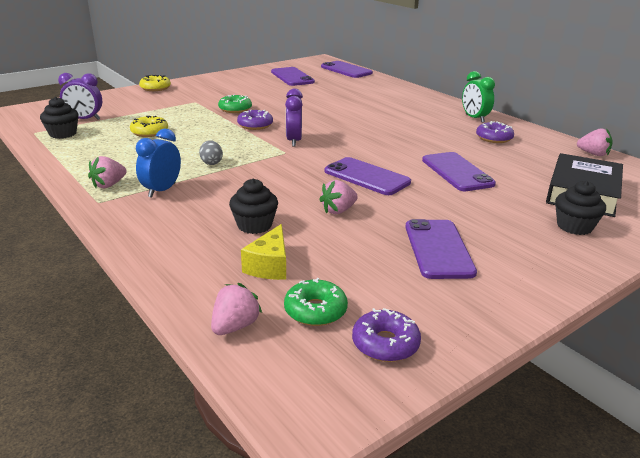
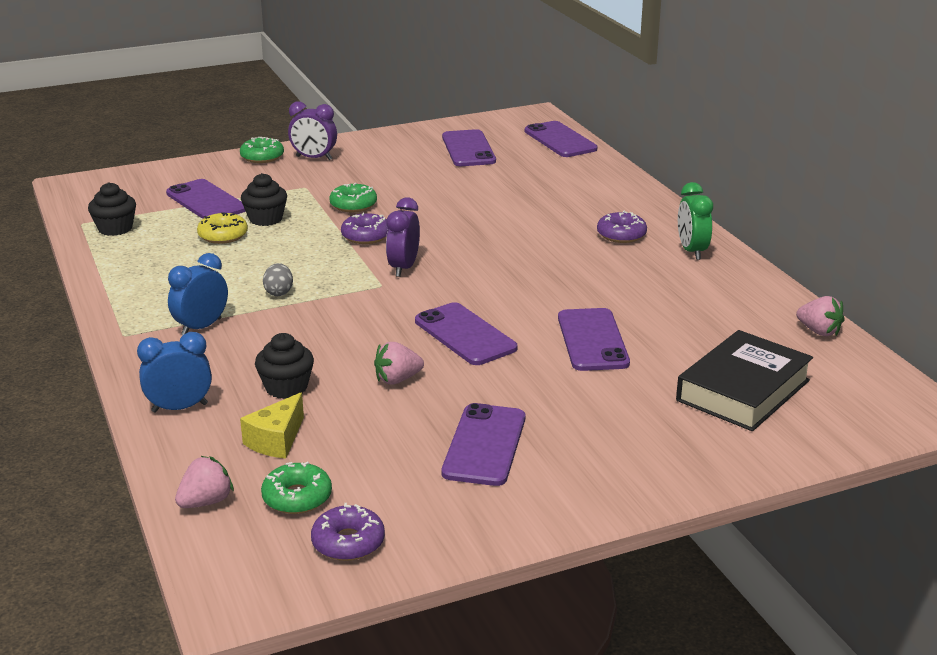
camera: 15 degrees right, 0 degrees up
purple clock [58,73,102,120] -> purple clock moved to [288,101,337,160]
pink strawberry [88,156,127,188] -> none
yellow donut [139,75,171,91] -> green donut [240,137,284,163]
purple donut [476,121,514,143] -> purple donut moved to [597,211,647,243]
black cupcake [555,181,606,235] -> black cupcake moved to [241,173,287,226]
none -> blue clock [137,332,212,413]
none -> purple phone [166,179,246,219]

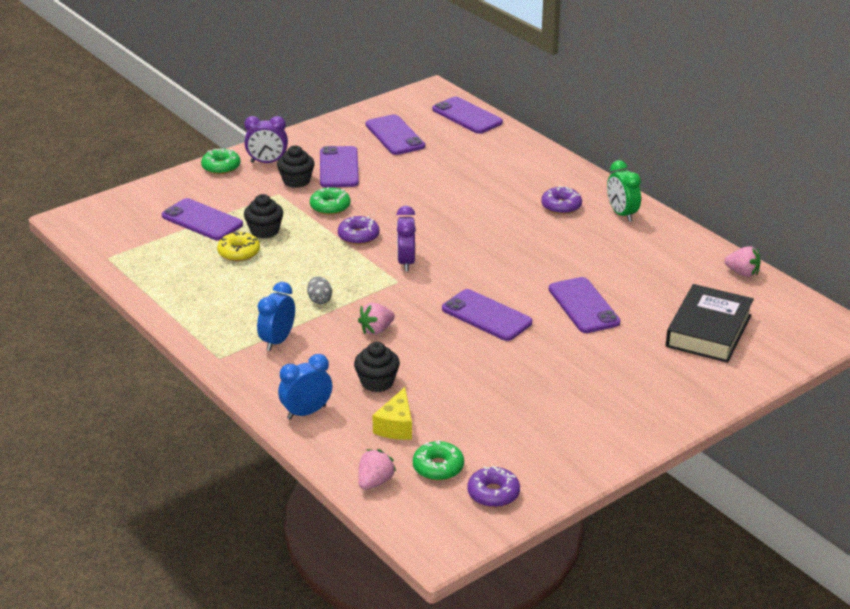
camera: 15 degrees left, 5 degrees up
black cupcake [88,182,136,236] -> black cupcake moved to [277,145,315,188]
pink strawberry [374,342,424,384] -> pink strawberry moved to [358,303,395,335]
purple phone [441,403,525,486] -> purple phone moved to [320,146,359,187]

